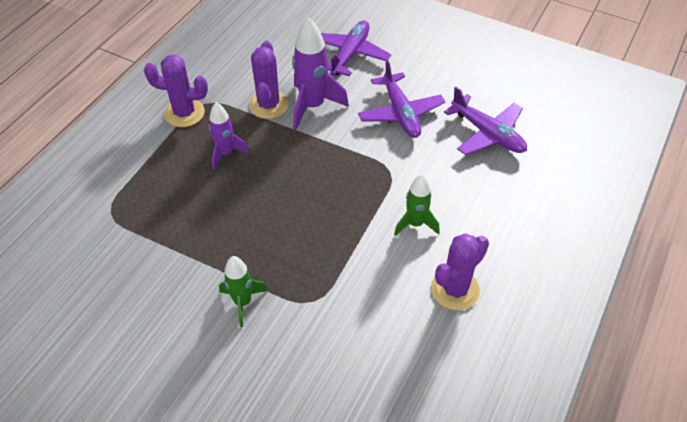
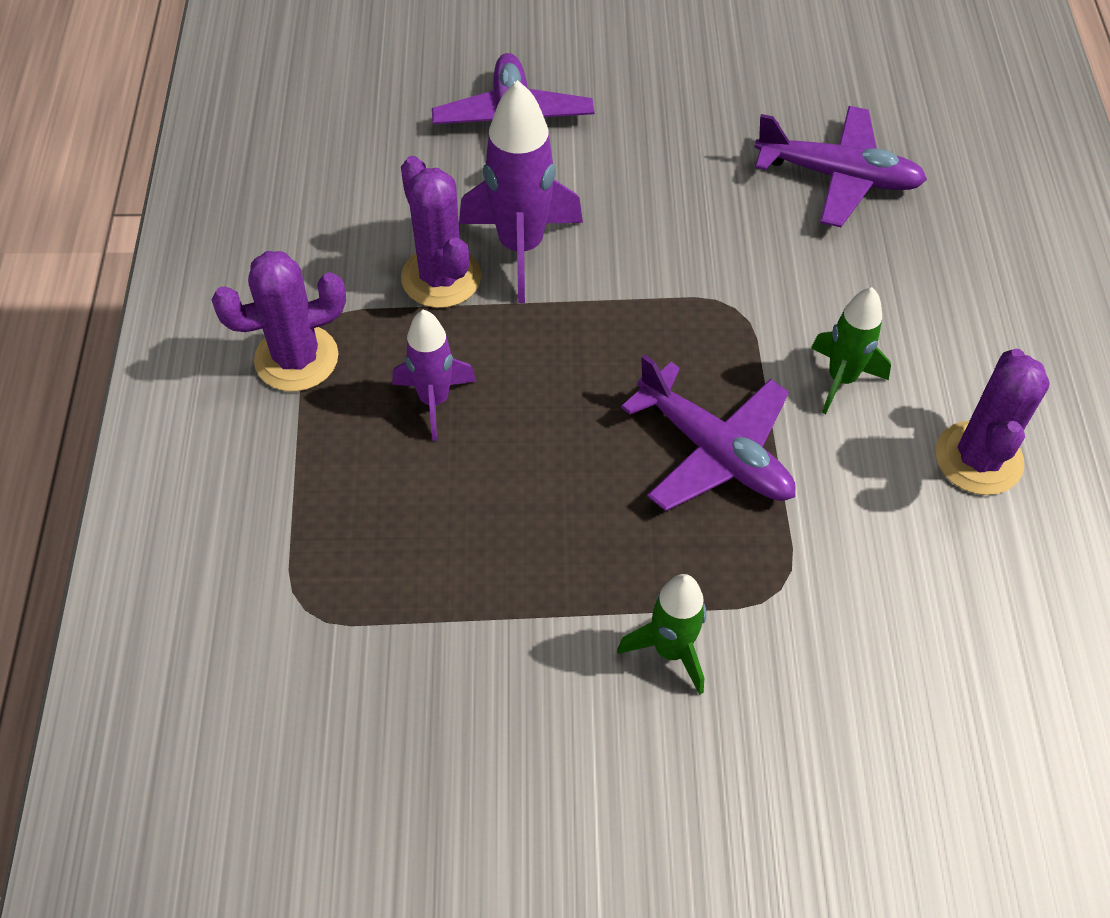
camera: 30 degrees left, 5 degrees up
purple plane [358,60,445,138] -> purple plane moved to [621,354,796,511]

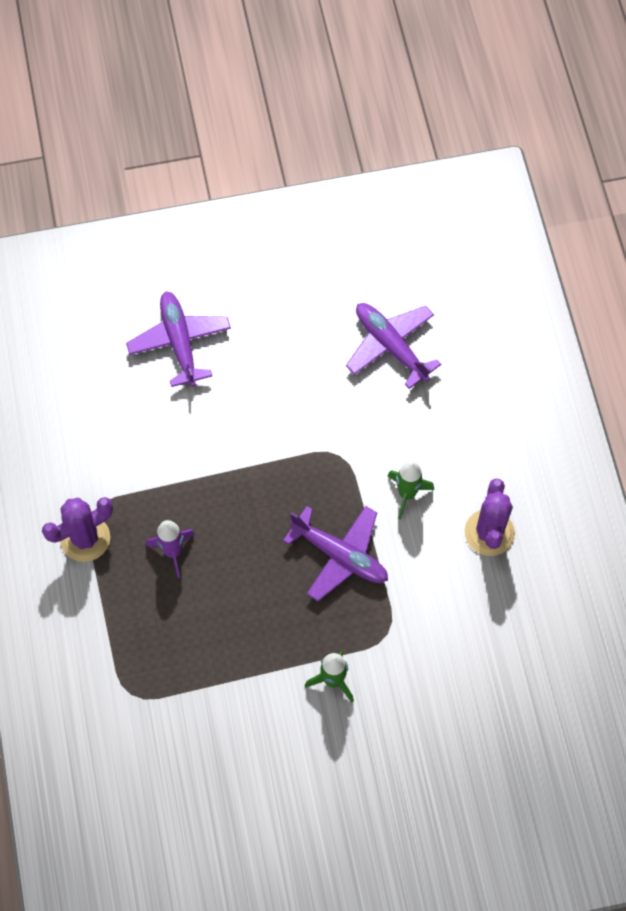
camera: 10 degrees left, 10 degrees up
purple cactus [401,156,481,308] -> none
purple rocket [459,80,583,303] -> none
purple plane [754,106,927,227] -> purple plane turned 135 degrees counterclockwise [346,303,441,389]

